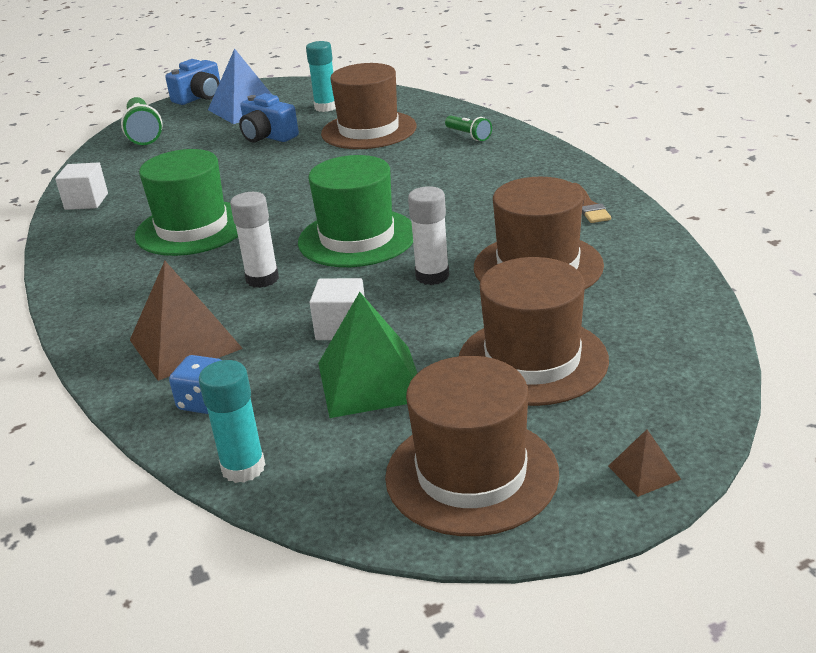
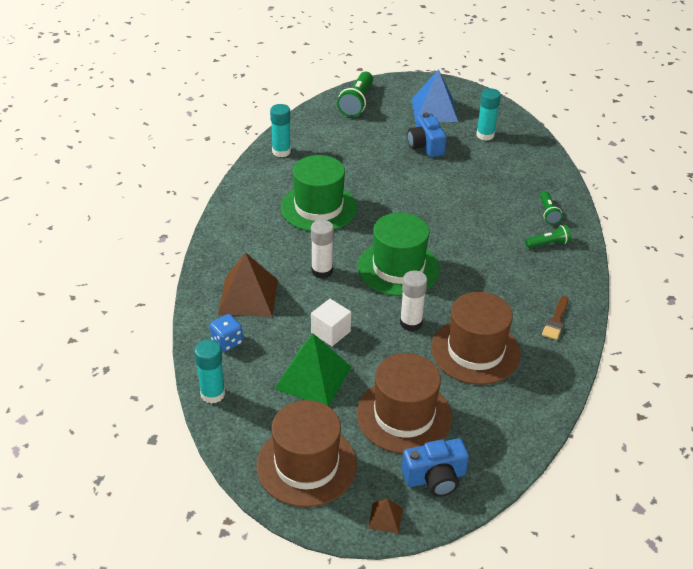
camera: 30 degrees right, 10 degrees up
white cube [55,162,108,210] -> turquoise glue stick [270,104,291,157]
blue camera [165,59,220,105] -> blue camera moved to [402,438,469,497]
brown hat [321,63,417,149] -> none
none -> green flashlight [525,225,571,248]

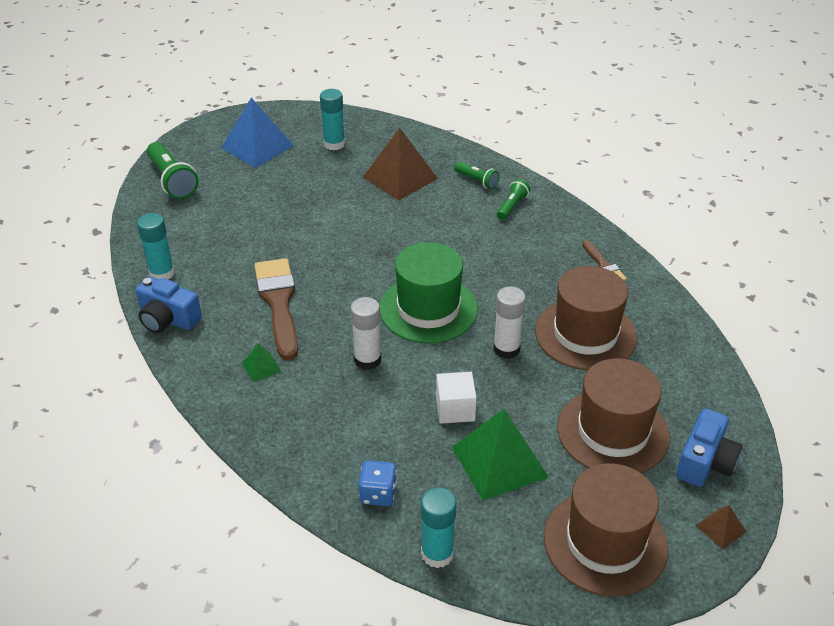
camera: 45 degrees left, 0 degrees up
brown pyramid [218,252,278,317] -> brown pyramid moved to [363,128,438,201]
green hat [281,155,357,231] -> brown brush [254,258,298,360]
blue camera [407,113,447,157] -> blue camera moved to [136,276,202,333]
none -> green pyramid [242,344,282,382]

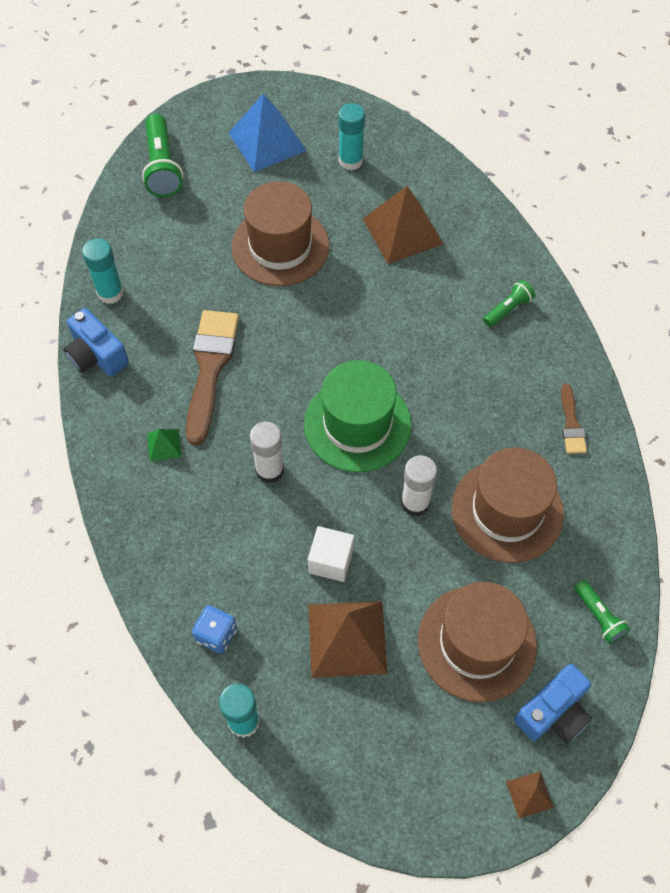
camera: 20 degrees right, 20 degrees up
green pyramid [452,409,549,501] -> brown pyramid [308,601,388,678]
green flashlight [454,162,499,189] -> green flashlight moved to [574,580,630,644]
brown hat [544,463,669,597] -> brown hat moved to [231,181,329,286]

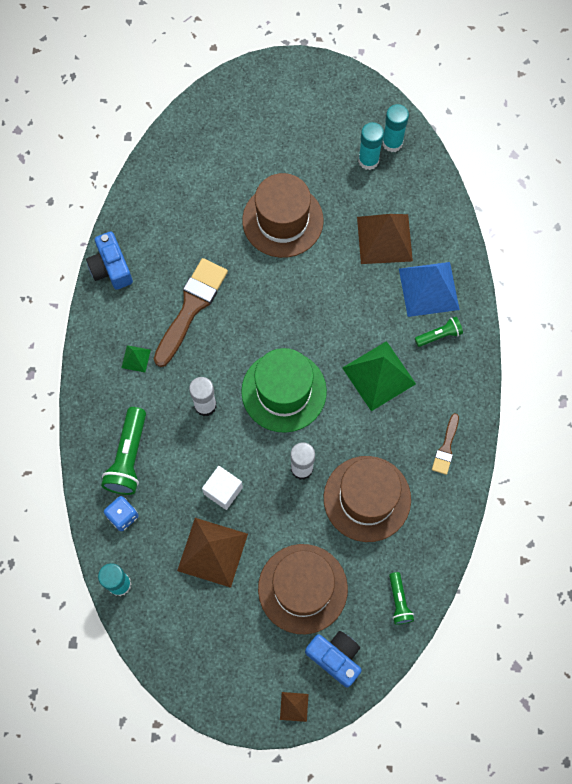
camera: 20 degrees right, 10 degrees up
turquoise glue stick [82,238,124,304] -> turquoise glue stick moved to [382,104,409,152]
green flashlight [142,114,183,197] -> green flashlight moved to [101,407,146,495]
blue pyramid [229,93,307,172] -> blue pyramid moved to [399,262,460,317]
blue camera [514,664,592,743] -> blue camera turned 120 degrees counterclockwise [305,631,362,688]
none -> green pyramid [342,341,416,411]

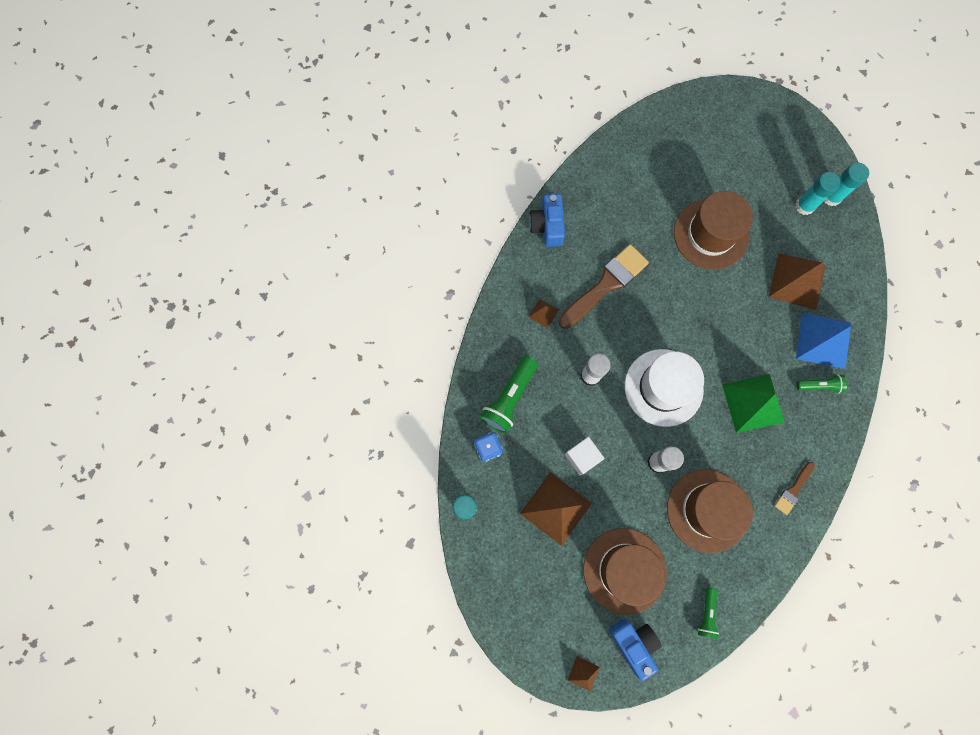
camera: 20 degrees right, 5 degrees up
green pyramid [121,345,151,372] -> brown pyramid [529,299,559,328]
green hat [241,348,327,433] -> white hat [625,349,704,427]

